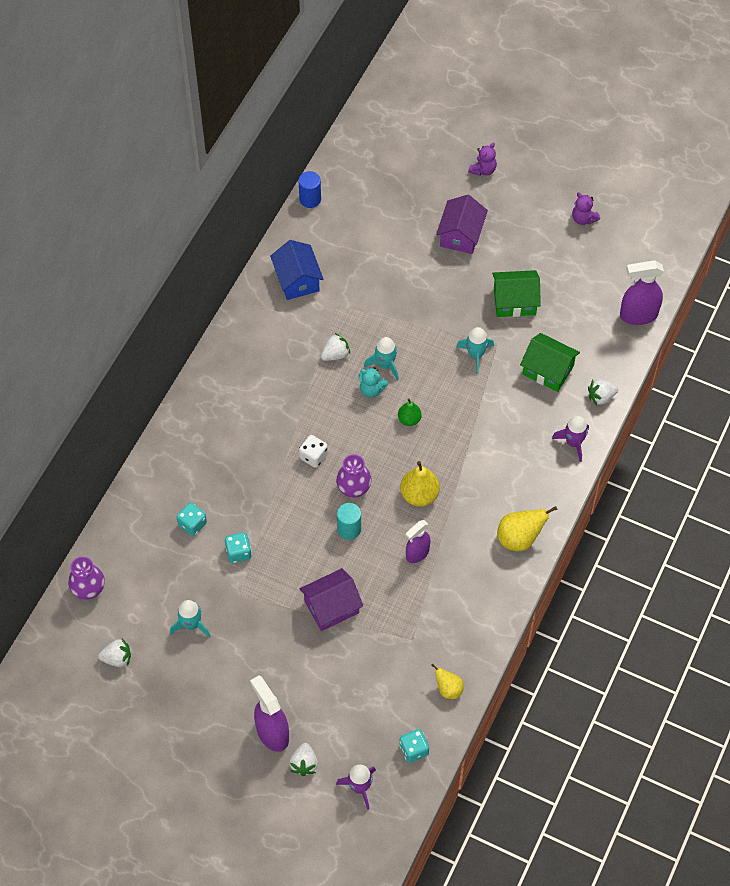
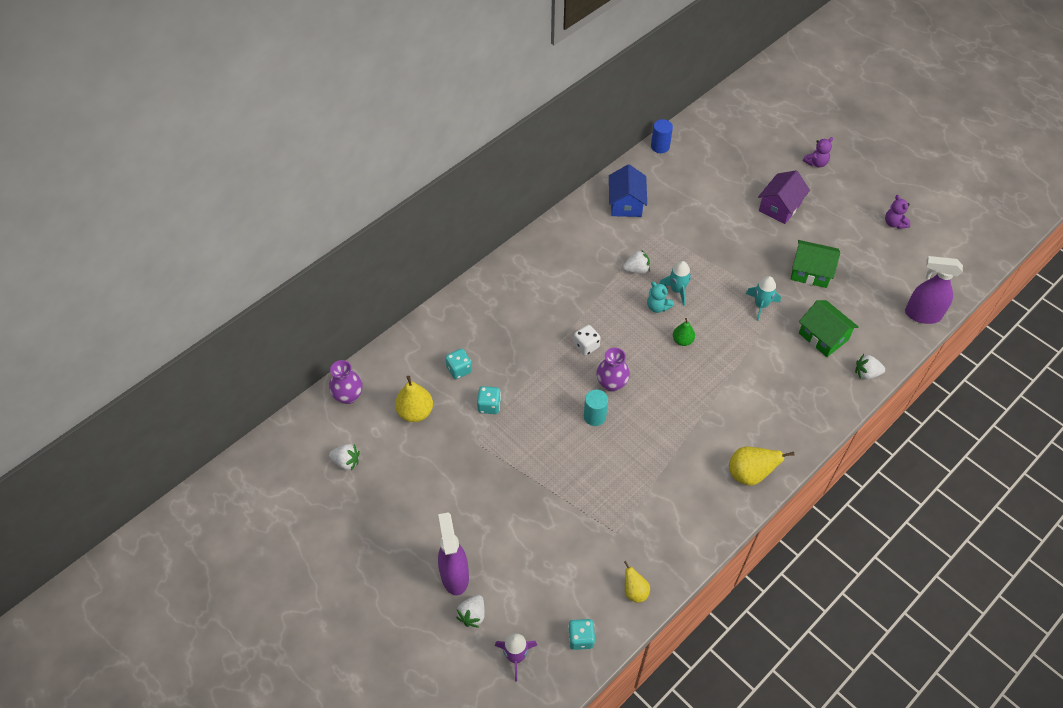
camera: 20 degrees right, 5 degrees down
turquoise rocket [170,600,211,638] -> none
purple house [300,568,363,631] -> none
yellow pear [400,461,440,507] -> yellow pear moved to [395,376,433,422]
purple spray bottle [406,520,430,563] -> none
purple rocket [552,416,589,462] -> none

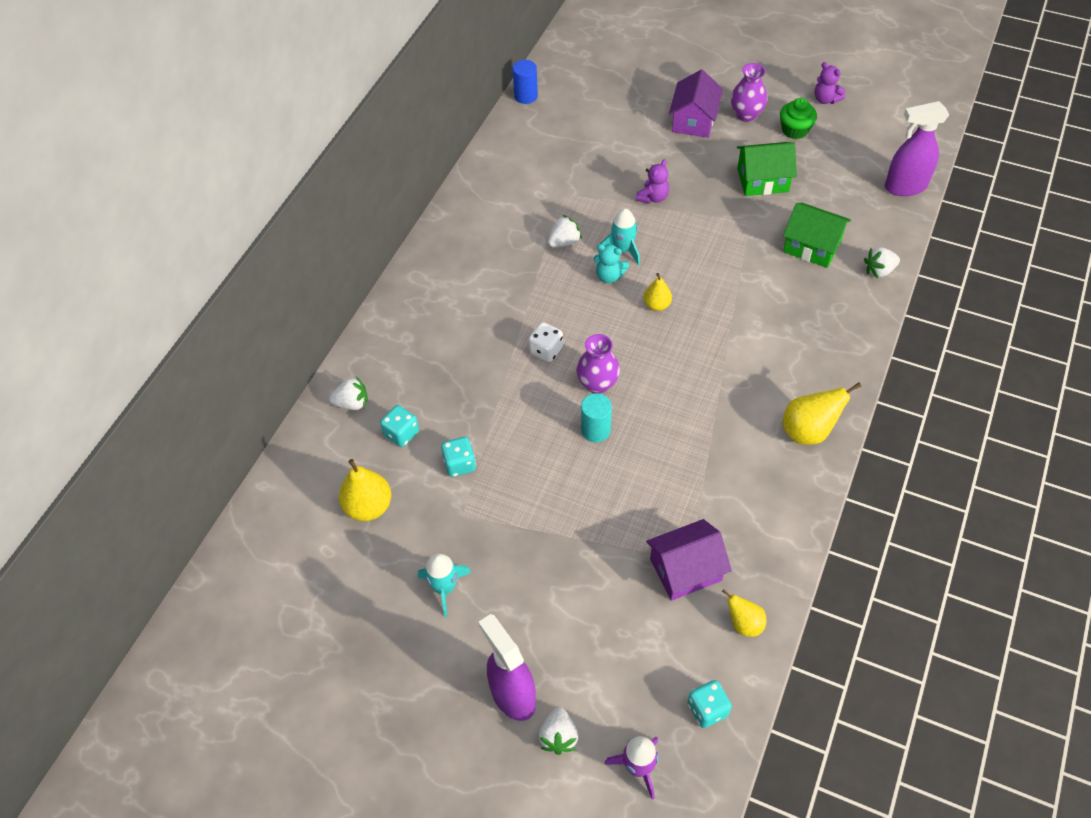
camera: 20 degrees left, 0 degrees up
purple vase [329,360,363,404] -> purple vase moved to [731,63,768,122]
white strawberry [329,444,360,471] -> white strawberry moved to [329,376,368,410]
blue house [609,164,647,217] -> none
green pear [673,318,695,346] -> yellow pear [644,273,672,311]
turquoise rocket [746,276,781,321] -> turquoise rocket moved to [418,554,471,617]
purple teddy bear [803,137,833,167] -> purple teddy bear moved to [636,159,669,204]
none -> purple house [646,519,732,601]
none -> green cupcake [780,98,817,139]

